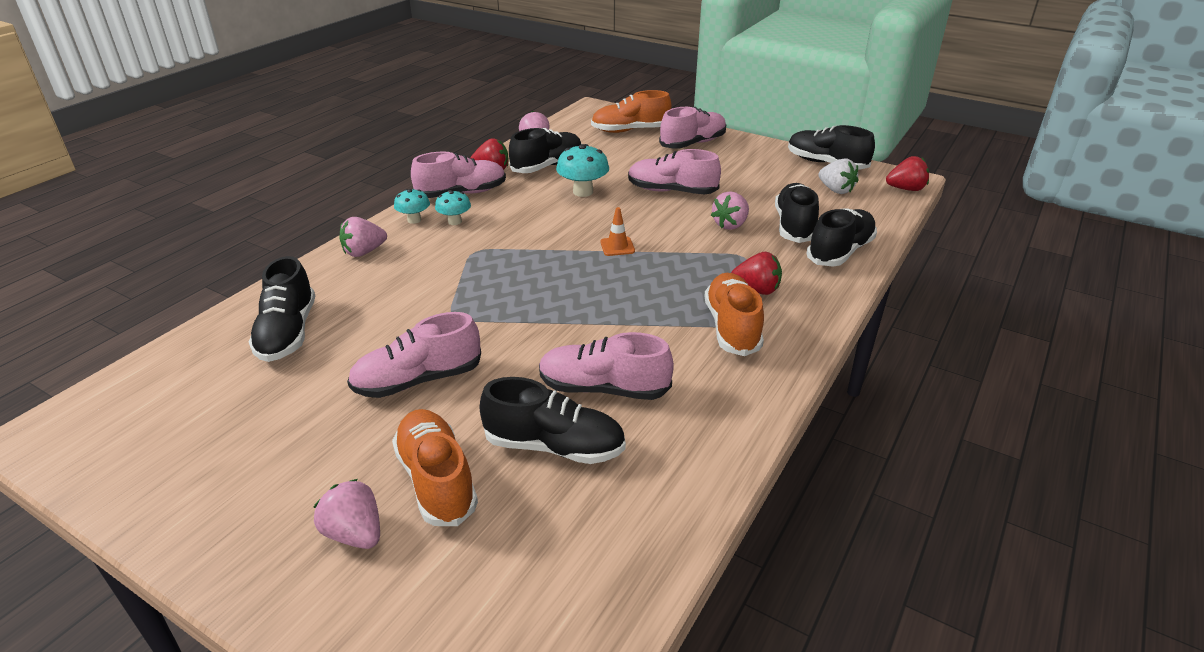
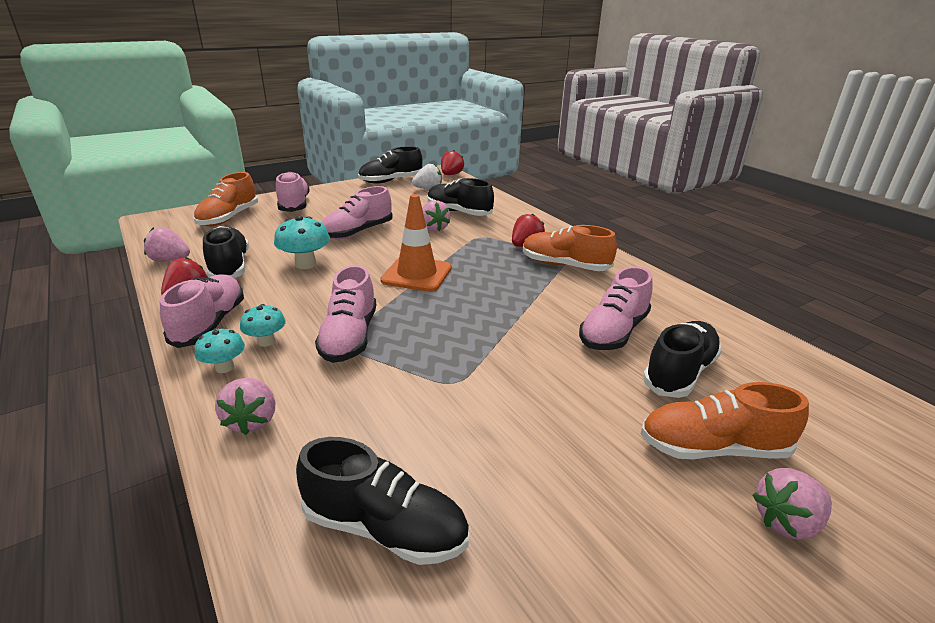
camera: 65 degrees left, 5 degrees down
pink shoe [347,312,481,398] -> pink shoe moved to [315,265,376,363]
orange traffic cone [600,207,635,256] -> orange traffic cone [380,194,452,292], size x2.04
black shoe [807,209,877,267] -> none

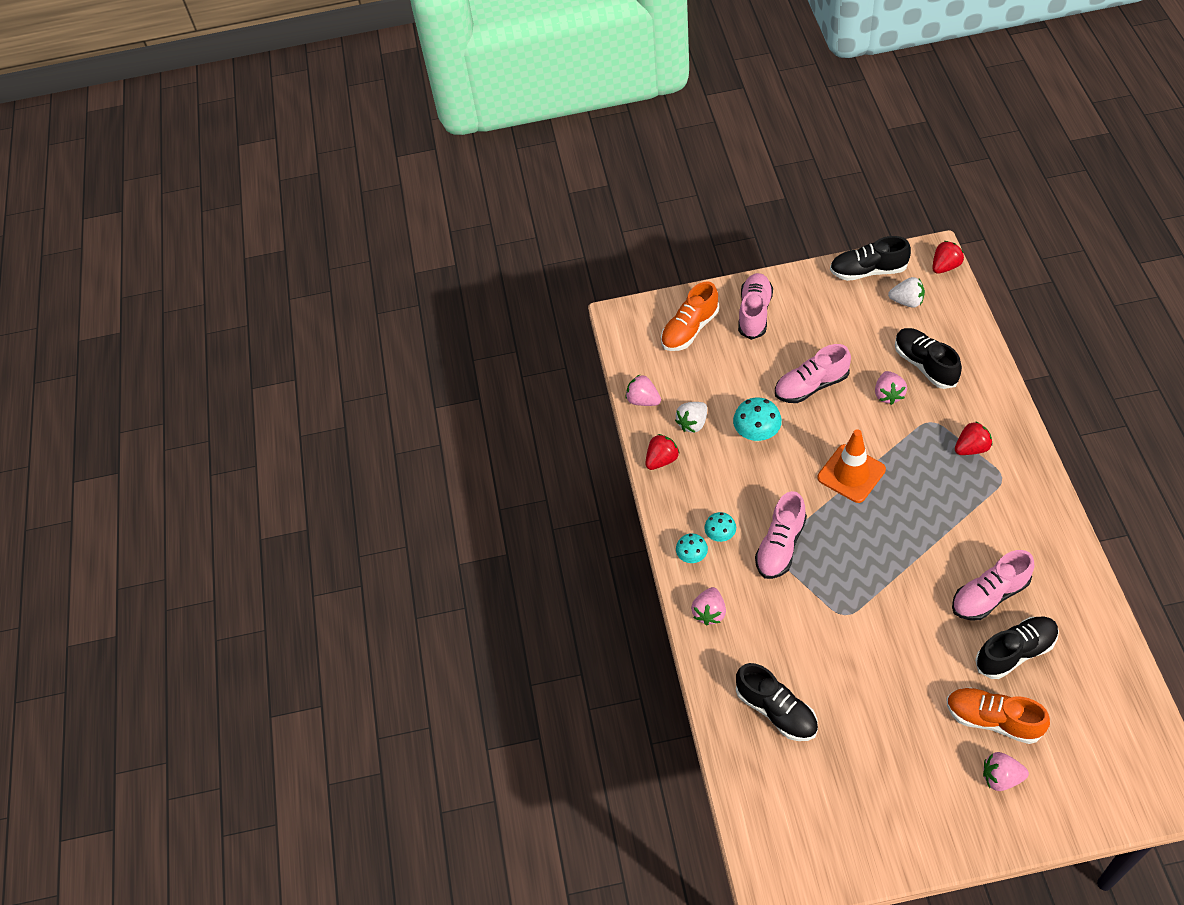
camera: 30 degrees right, 25 degrees up
pink shoe [160,274,244,348] -> none
black shoe [203,226,249,278] -> white strawberry [675,402,707,433]
orange shoe [523,225,617,271] -> none

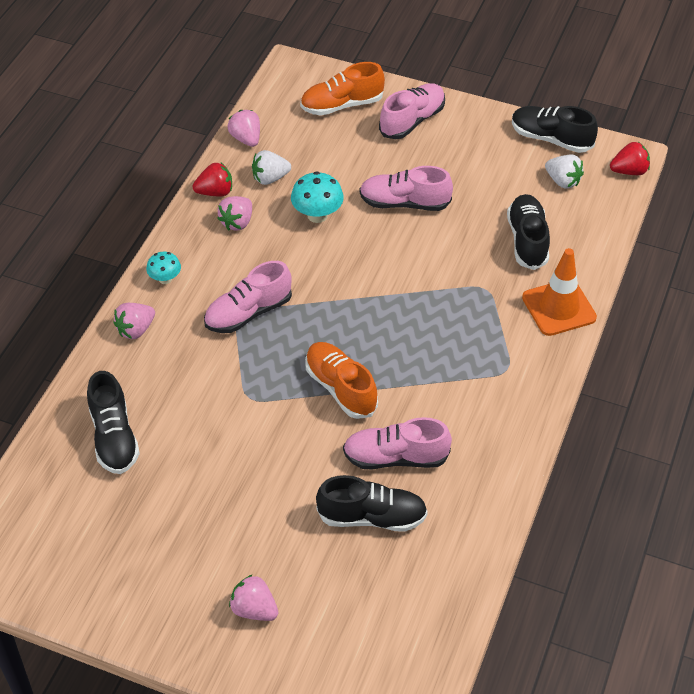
camera: 25 degrees right, 5 degrees down
turquoise mushroom [704,512,736,542] -> none
orange traffic cone [818,429,886,503] -> orange traffic cone moved to [522,248,597,336]
pink strawberry [875,371,907,405] -> pink strawberry moved to [217,196,252,231]
orange shoe [947,687,1050,744] -> orange shoe moved to [305,342,378,419]
red strawberry [955,421,992,455] -> none

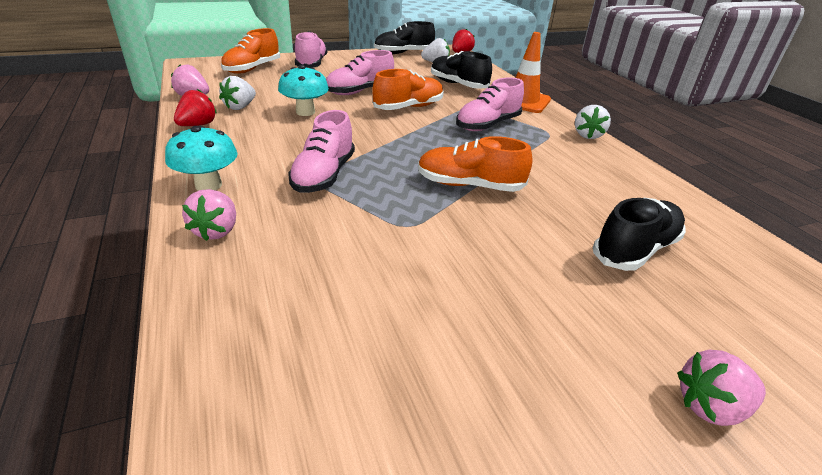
camera: 45 degrees left, 15 degrees down
black shoe [87,371,140,474] -> none
turquoise mushroom [146,252,181,284] -> turquoise mushroom [165,126,238,191], size x1.58
pink strawberry [217,196,252,231] -> none
pink shoe [343,417,452,469] -> pink shoe moved to [456,78,524,131]
none -> orange shoe [372,69,444,110]
none -> white strawberry [575,105,611,139]

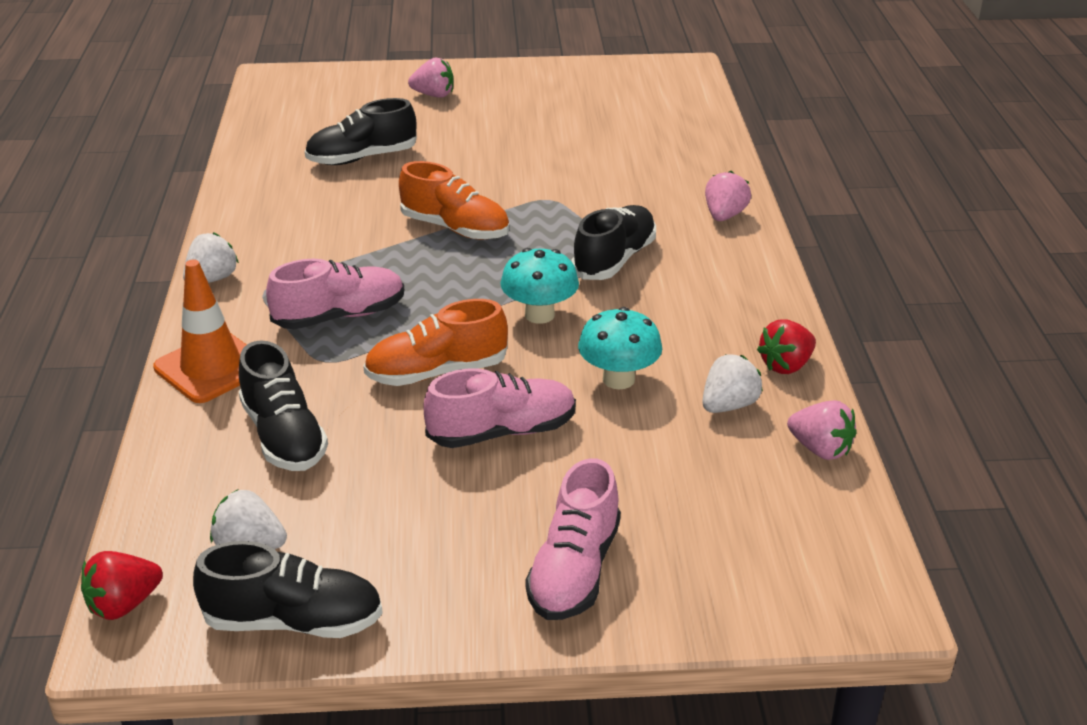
camera: 160 degrees left, 0 degrees up
turquoise mushroom [165,126,238,191] -> turquoise mushroom moved to [500,248,579,324]
orange shoe [221,28,280,73] -> none
pink shoe [288,110,355,193] -> black shoe [571,205,656,280]

